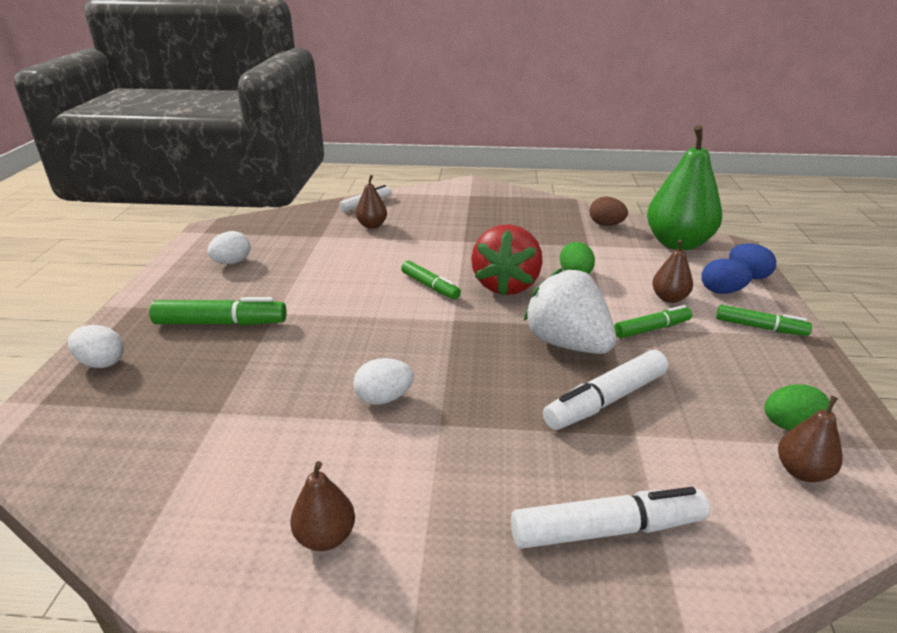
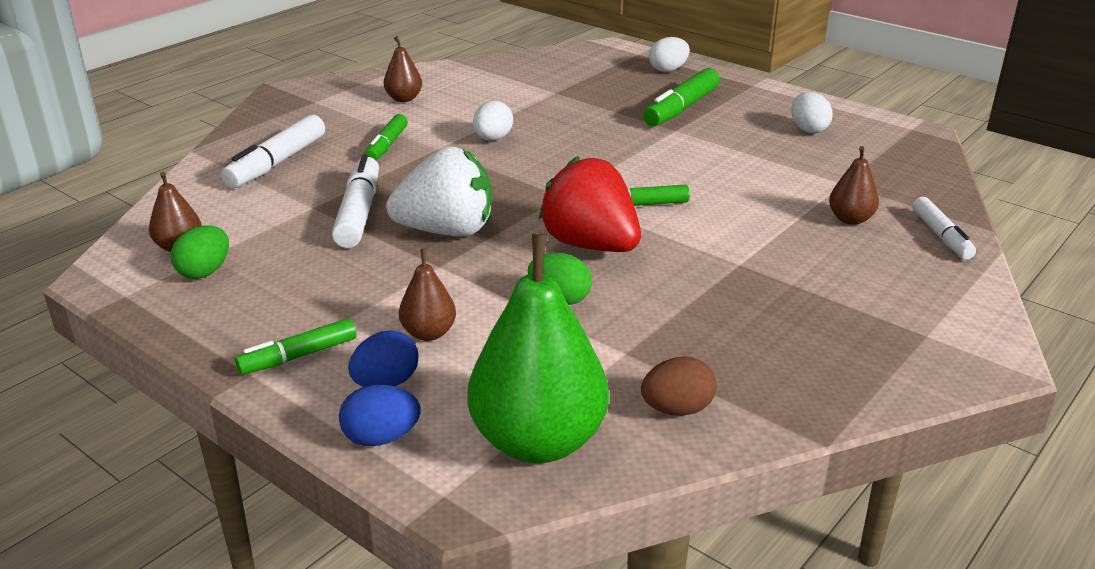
camera: 125 degrees right, 0 degrees up
green marker [614,305,692,338] -> green marker moved to [365,114,408,160]

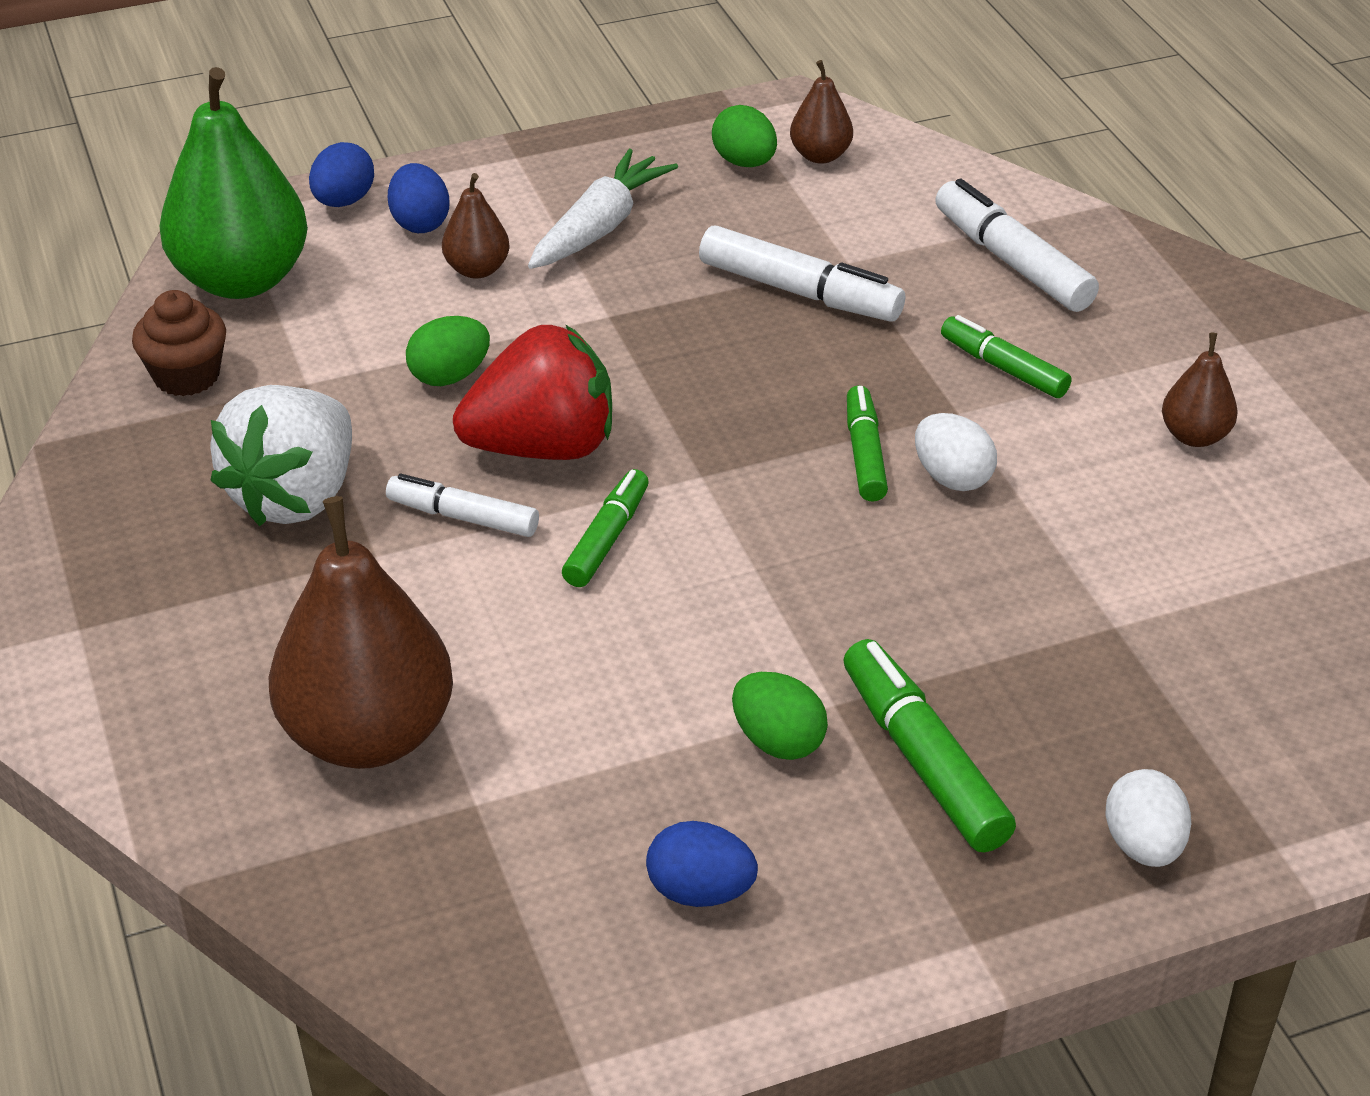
camera: 120 degrees right, 10 degrees up
green marker [235,318,357,375] -> green marker moved to [847,385,888,502]
white strawberry [386,147,492,237] -> white strawberry moved to [210,385,352,526]
brown egg [641,356,717,416] -> brown cupcake [132,290,226,396]
white egg [791,92,833,133] -> blue egg [646,821,758,907]
brown pear [829,146,879,225] -> brown pear [269,496,453,769], size x2.11
white marker [912,197,976,260] -> white marker moved to [386,474,539,537]
none -> white carrot [528,149,678,269]
none -> green egg [732,672,828,760]

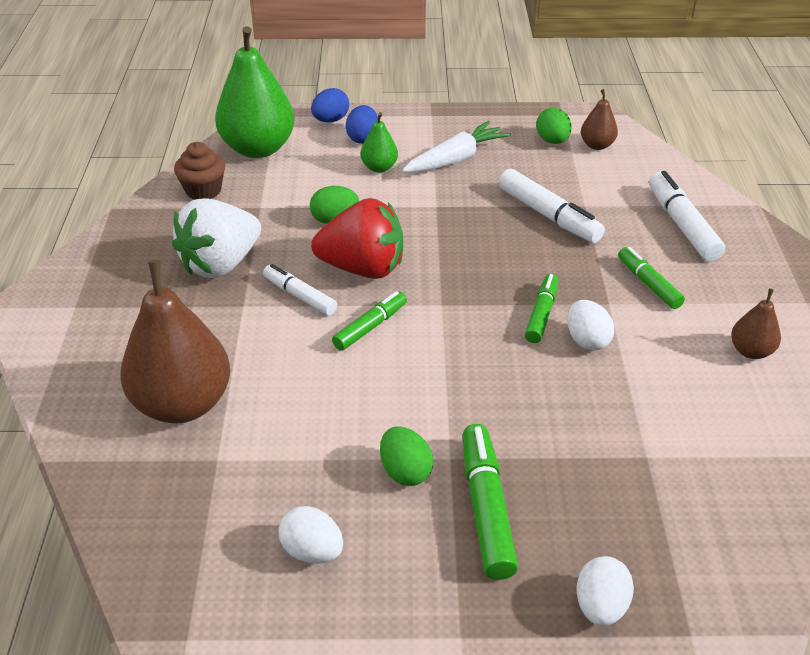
camera: 20 degrees right, 0 degrees up
brown pear [442,173,510,279] -> green pear [361,112,398,173]
blue egg [646,821,758,907] -> white egg [279,506,343,564]

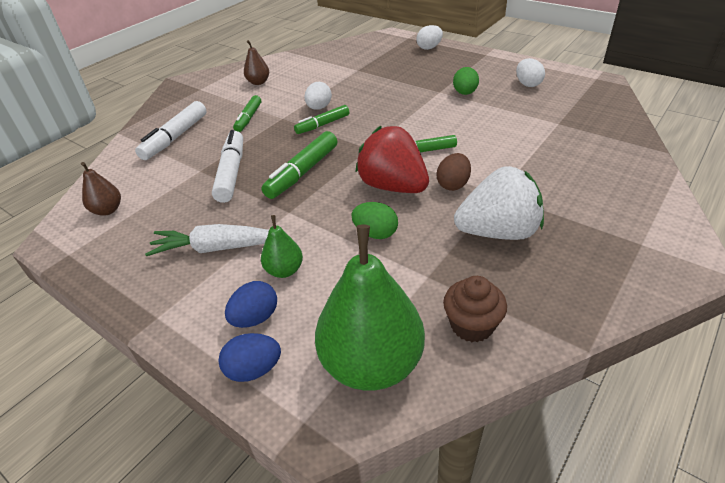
camera: 140 degrees left, 0 degrees up
brown pear [120,260,230,423] -> none
white marker [263,264,337,315] -> brown egg [437,153,471,191]
green marker [463,424,518,580] -> green marker moved to [261,131,337,199]
green egg [536,108,571,144] -> none

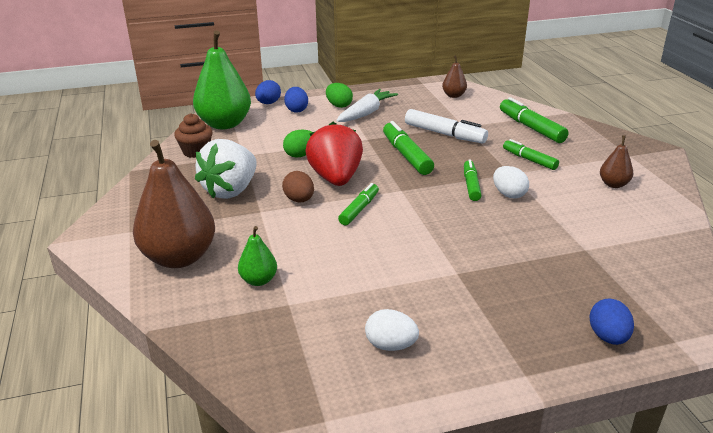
camera: 125 degrees right, 10 degrees down
white marker [135,101,207,160] -> green marker [500,97,569,143]
green pear [261,215,303,278] -> green pear moved to [238,226,277,286]
red strawberry [355,126,429,193] -> red strawberry turned 90 degrees counterclockwise [305,122,363,186]
white egg [416,25,443,50] -> blue egg [590,299,634,345]
green egg [453,67,479,95] -> green egg moved to [326,83,353,108]
none -> brown pear [133,140,215,268]

